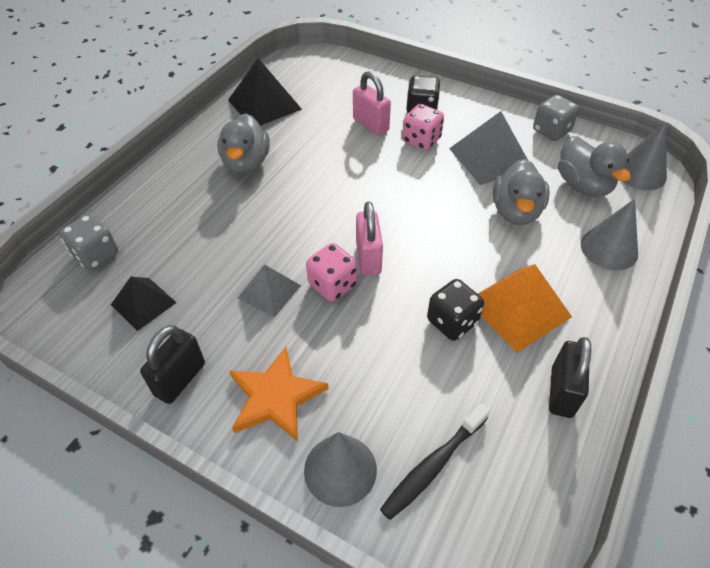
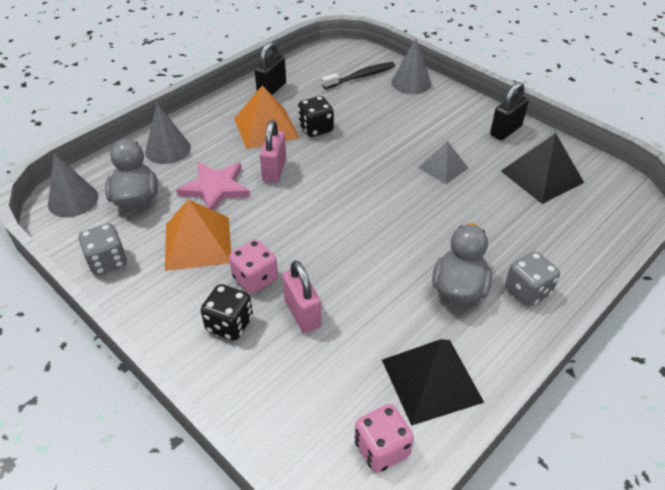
camera: 165 degrees left, 5 degrees down
grey dice [59,214,118,270] -> grey dice moved to [505,251,560,307]
black pyramid [111,277,177,331] -> black pyramid [501,133,584,204], size x1.59
orange star [229,347,328,442] -> none
pink dice [306,243,358,302] -> pink dice moved to [354,404,414,473]
pink padlock [356,201,383,276] -> pink padlock moved to [260,120,286,183]
grey pyramid [449,111,528,185] -> orange pyramid [165,199,231,271]
grey duck [493,159,550,225] -> pink star [176,162,250,211]

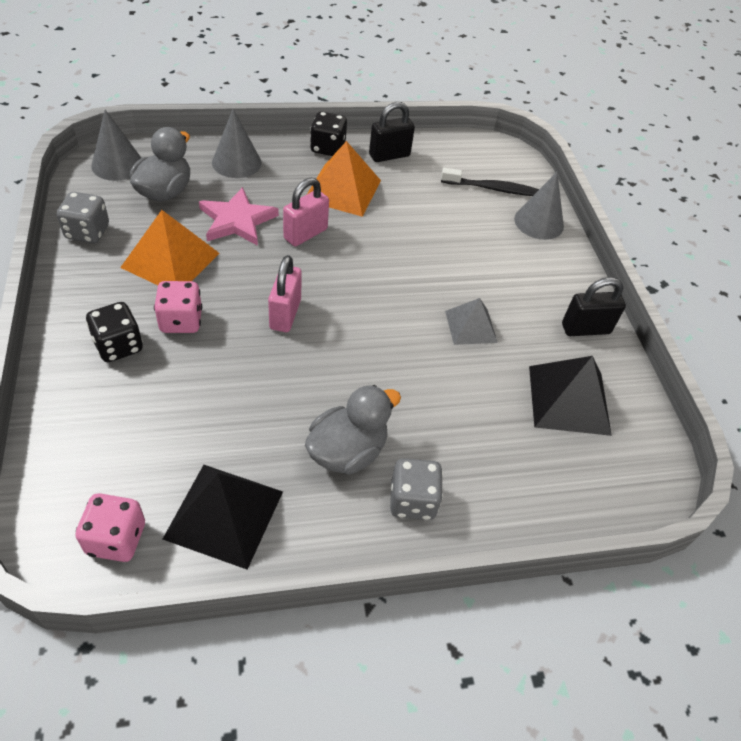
camera: 30 degrees right, 5 degrees up
pink padlock [282,260,321,333] -> pink padlock moved to [268,255,302,332]
black dice [298,96,334,137] -> black dice moved to [310,112,347,156]

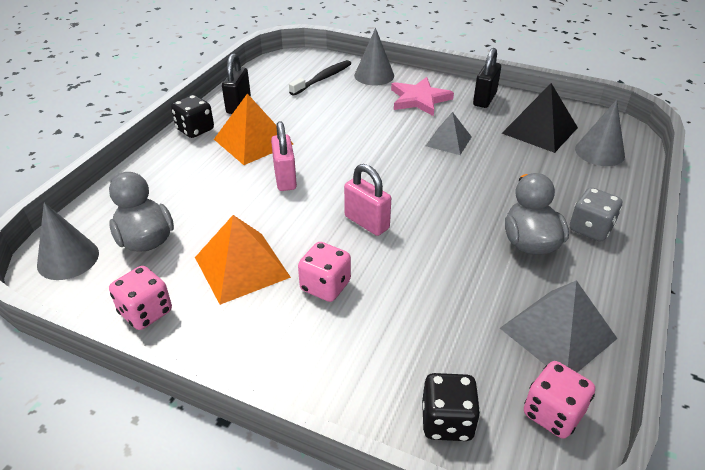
camera: 50 degrees left, 10 degrees down
grey dice [57,192,109,243] -> pink dice [109,266,172,330]
black dice [86,302,143,362] -> black dice moved to [422,373,481,441]
black pyramid [163,465,283,570] -> grey pyramid [500,280,618,372]
pink star [199,187,279,246] -> pink star moved to [391,77,454,116]
grey cone [212,109,261,178] -> grey cone moved to [575,100,625,166]

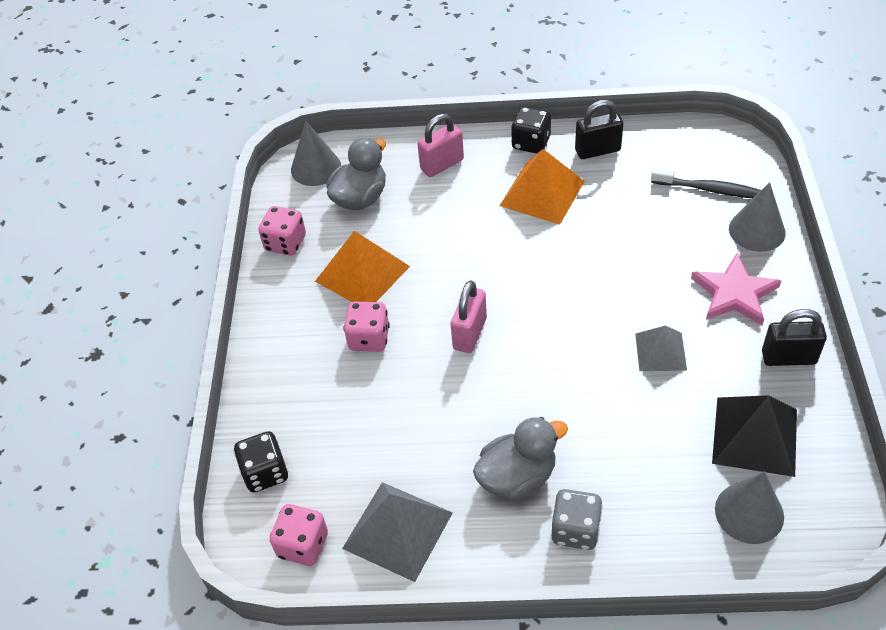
camera: 70 degrees right, 10 degrees up
pink padlock [271,121,297,191] -> pink padlock moved to [417,114,464,177]

